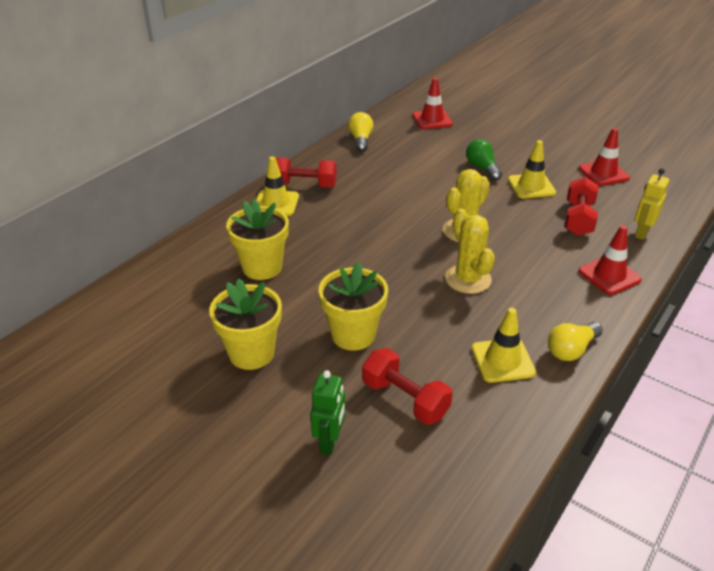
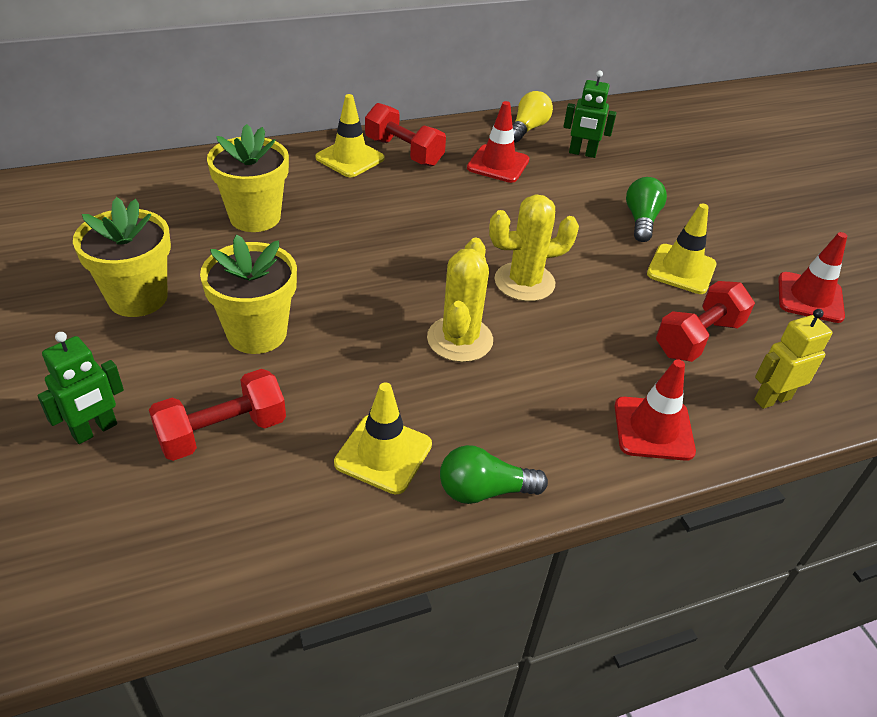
camera: 30 degrees right, 5 degrees up
red dumbbell [362,348,453,425] -> red dumbbell turned 75 degrees clockwise [149,369,286,461]
red traffic cone [412,78,453,129] -> red traffic cone moved to [467,101,529,183]
yellow light bulb [548,322,603,361] -> green light bulb [440,445,548,504]
none -> green robot [563,70,616,158]

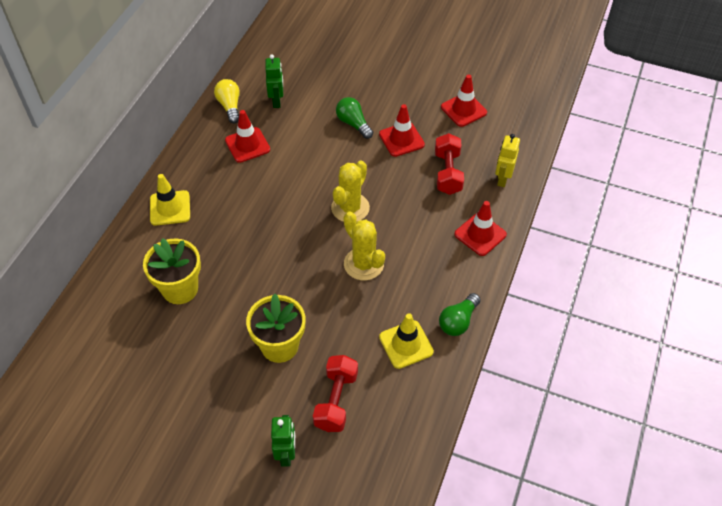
camera: 45 degrees left, 10 degrees up
yellow flower pot [73,197,171,317] -> none
red dumbbell [365,103,446,167] -> none
green robot [563,70,616,158] -> green robot turned 60 degrees counterclockwise [265,54,283,108]
yellow traffic cone [647,203,717,294] -> red traffic cone [379,104,425,157]

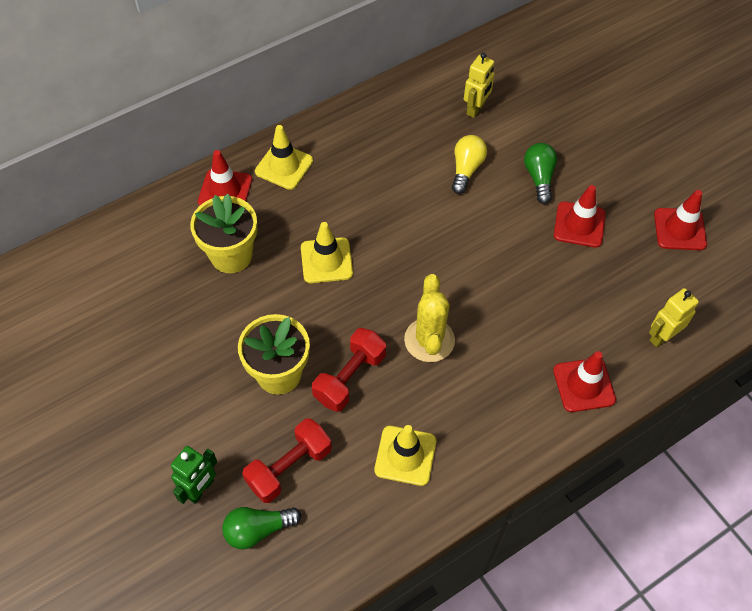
camera: 35 degrees right, 5 degrees up
yellow light bulb [214,79,240,124] -> yellow light bulb moved to [452,135,487,194]
red traffic cone [225,110,270,163] -> red traffic cone moved to [198,150,252,206]
green robot [265,54,283,108] -> yellow robot [464,53,495,118]
yellow cactus [331,160,370,222] -> none
red dumbbell [435,133,464,195] -> red dumbbell moved to [312,328,386,412]
green light bulb [439,293,481,336] -> green light bulb moved to [222,507,301,549]
none -> yellow traffic cone [301,222,353,283]

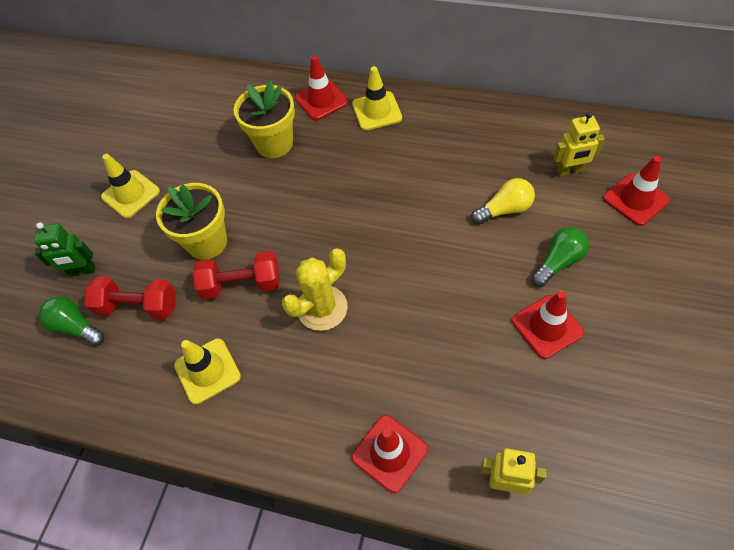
camera: 55 degrees right, 0 degrees up
yellow traffic cone [301,222,353,283] -> yellow traffic cone moved to [101,154,160,218]
red traffic cone [654,190,707,250] -> red traffic cone moved to [603,156,670,226]

